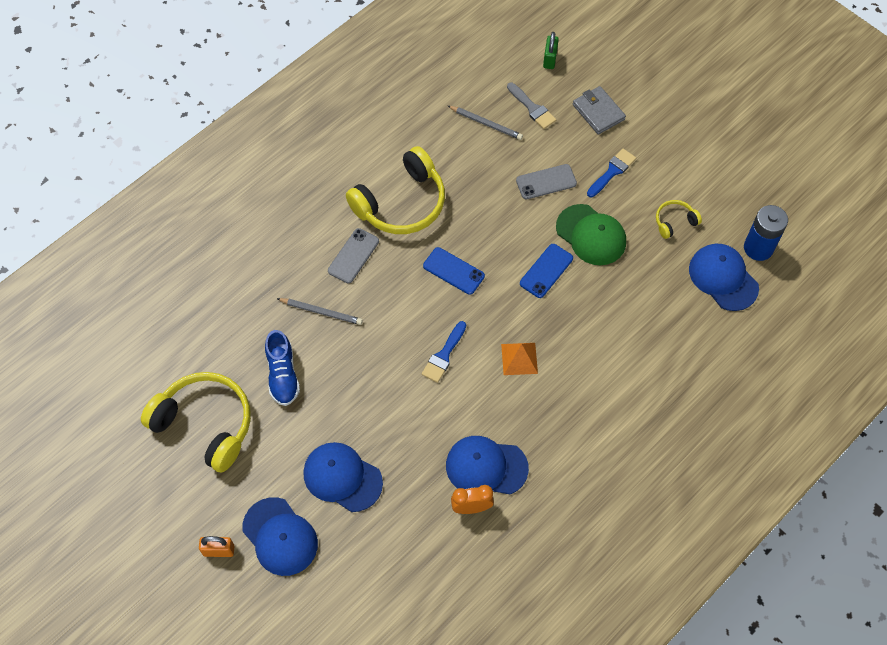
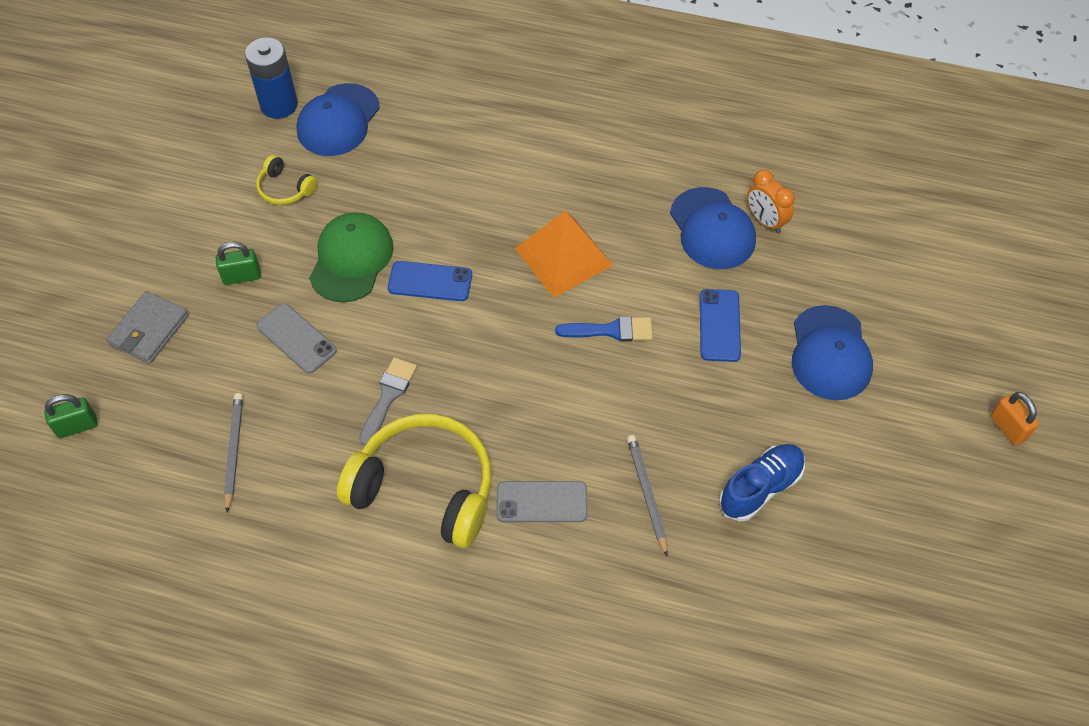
camera: 120 degrees left, 5 degrees down
yellow headphones [141,372,251,472] -> none
blue cap [242,497,318,576] -> none
blue phone [423,247,485,295] -> blue phone moved to [700,289,741,362]
orange pyramid [501,343,538,375] -> orange pyramid [515,211,613,298], size x1.60
grey brush [507,82,556,129] -> grey brush moved to [359,357,417,445]
blue brush [587,149,636,197] -> green padlock [216,242,261,285]

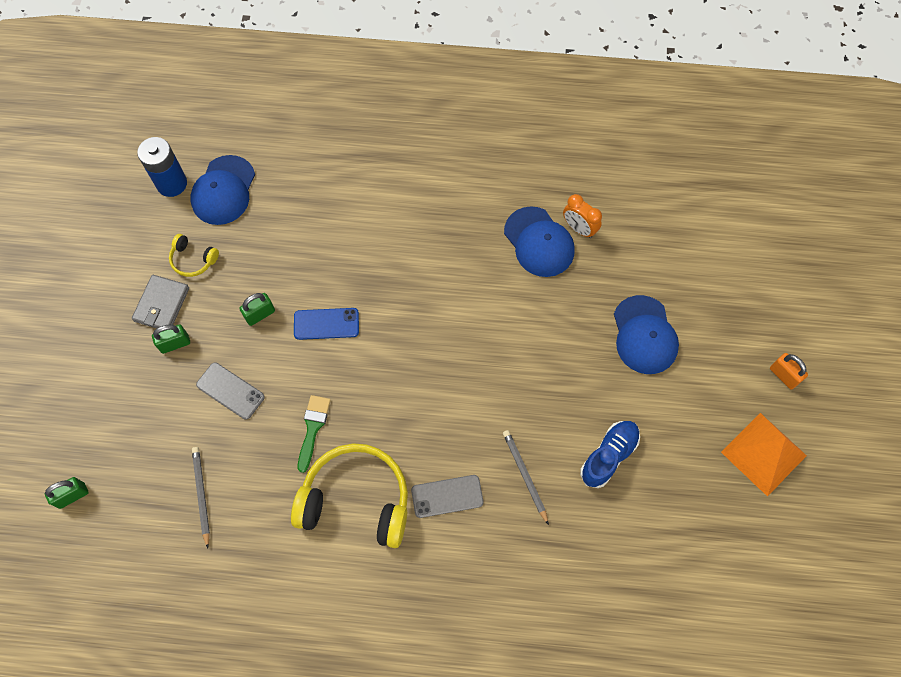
camera: 10 degrees left, 10 degrees up
grey wallet [106,291,189,364] -> grey wallet moved to [132,275,189,328]
green cap [309,212,394,302] -> green padlock [239,293,275,326]
grey brush [359,357,417,445] -> green brush [298,395,331,473]
orange pyramid [515,211,613,298] -> orange pyramid moved to [721,413,807,497]
blue brush [555,316,653,342] -> none
blue phone [700,289,741,362] -> none

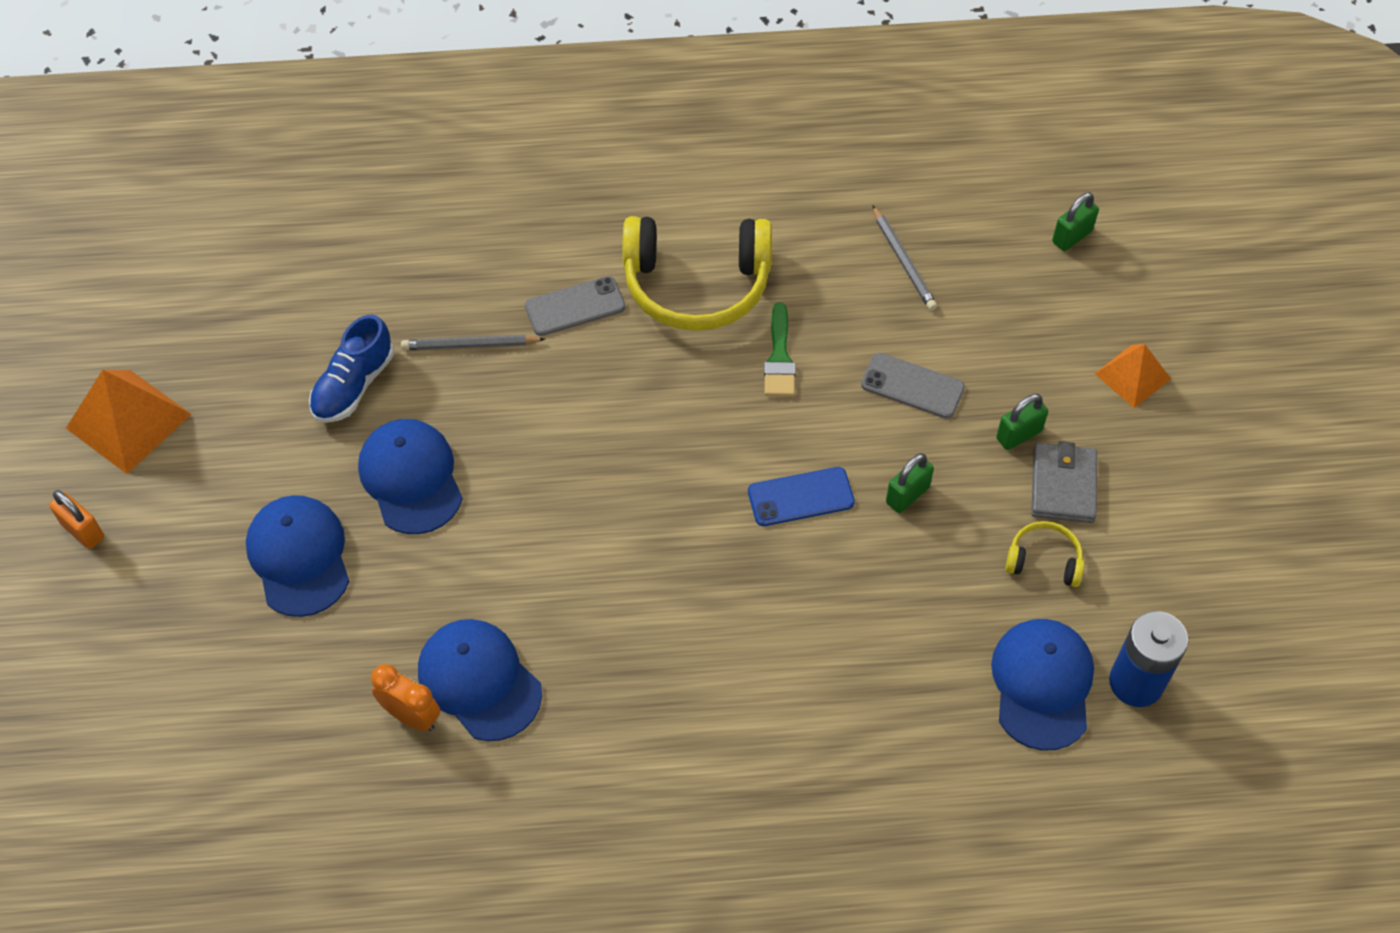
camera: 170 degrees right, 10 degrees down
grey pencil [503,430,549,525] -> grey pencil turned 120 degrees clockwise [401,335,546,350]
none -> blue cap [358,419,463,534]
none -> orange pyramid [1094,344,1171,408]

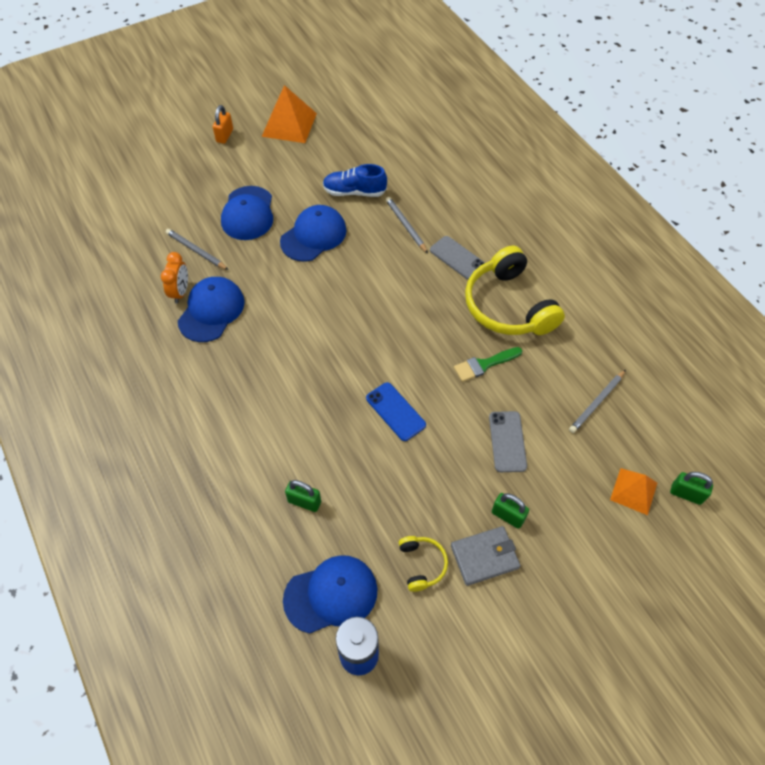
camera: 65 degrees right, 0 degrees up
blue cap [246,495,349,617] -> blue cap turned 135 degrees clockwise [221,186,273,240]
green padlock [886,453,934,513] -> green padlock moved to [285,480,321,512]
orange pyramid [1094,344,1171,408] -> orange pyramid moved to [610,468,657,515]
none -> grey pencil [166,229,229,270]

